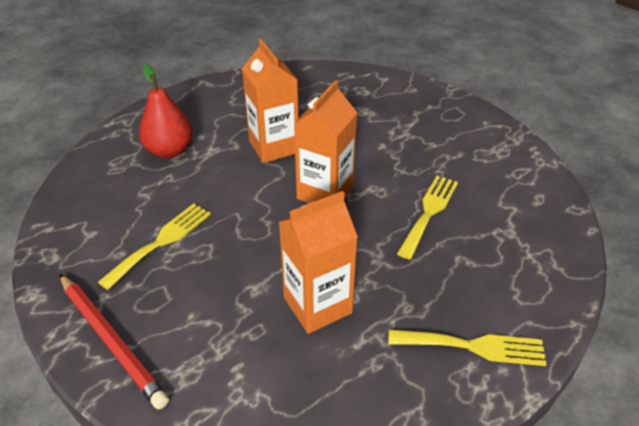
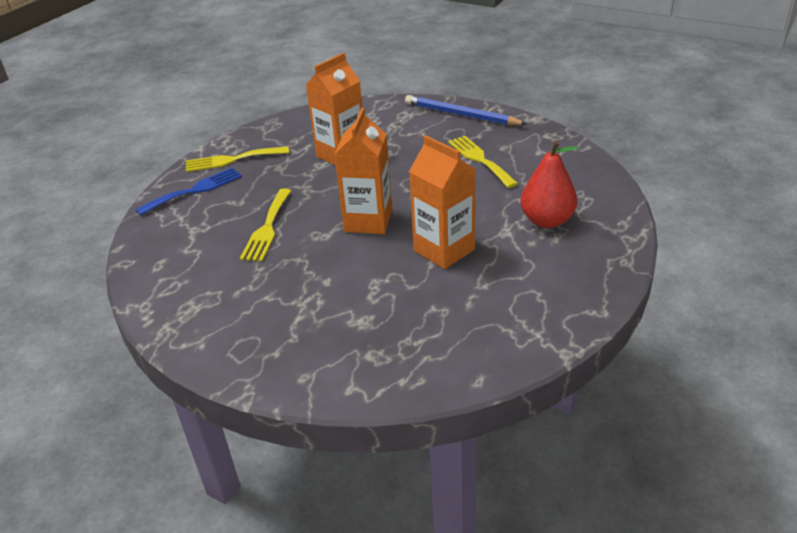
camera: 165 degrees right, 5 degrees down
red pencil [60,274,169,409] -> blue pencil [405,95,527,125]
yellow fork [98,203,211,290] -> yellow fork turned 135 degrees clockwise [448,136,518,188]
none -> blue fork [135,168,242,216]

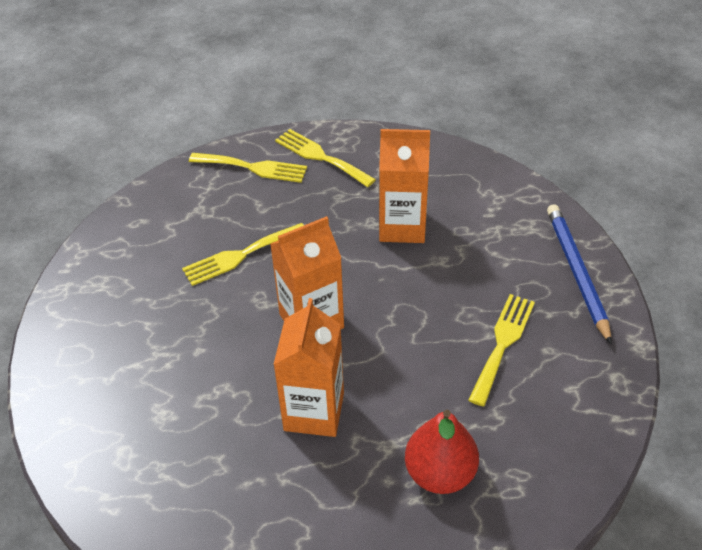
camera: 50 degrees right, 10 degrees up
blue fork [135,168,242,216] -> yellow fork [189,153,307,183]

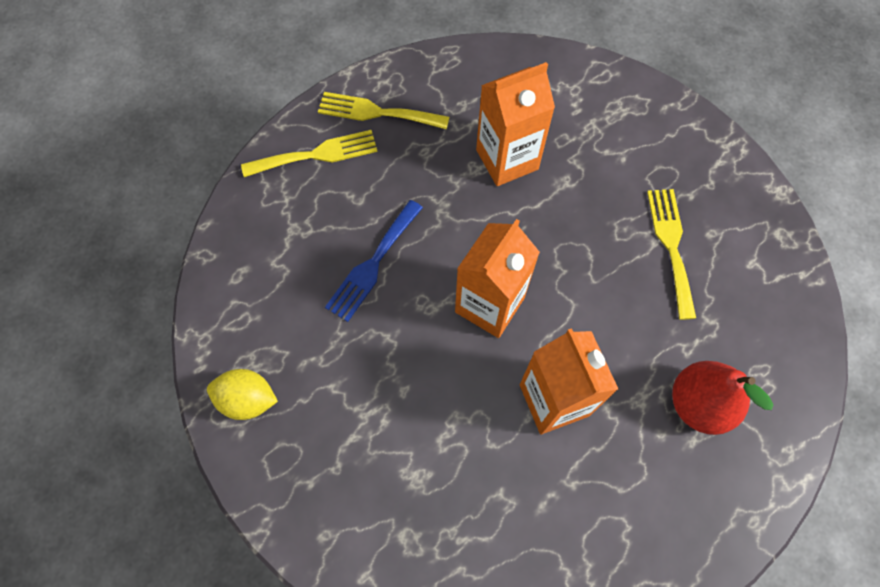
camera: 30 degrees left, 20 degrees up
yellow fork [182,223,304,286] -> blue fork [325,200,423,322]
blue pencil [547,204,612,345] -> none
none -> yellow lemon [207,369,278,420]

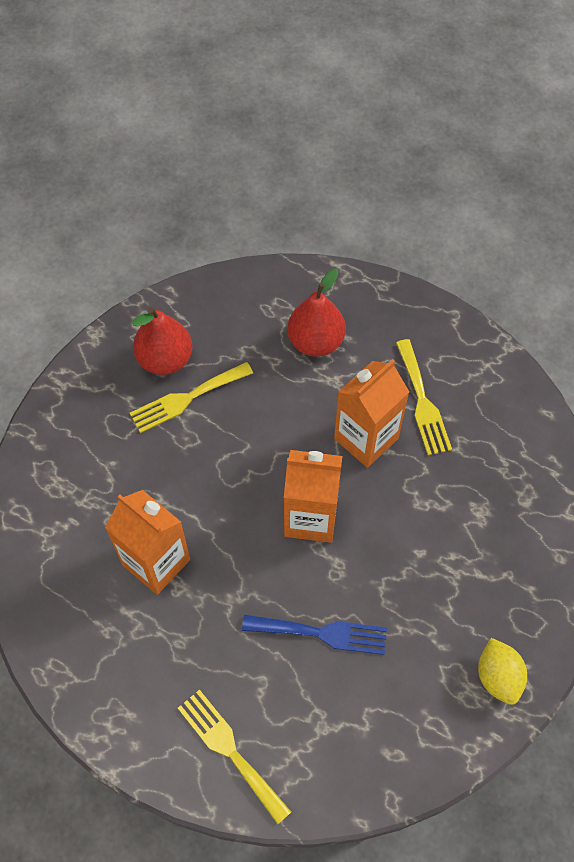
camera: 115 degrees left, 5 degrees down
yellow fork [318,92,449,130] -> yellow fork moved to [396,339,452,455]
none -> red pear [132,307,193,375]

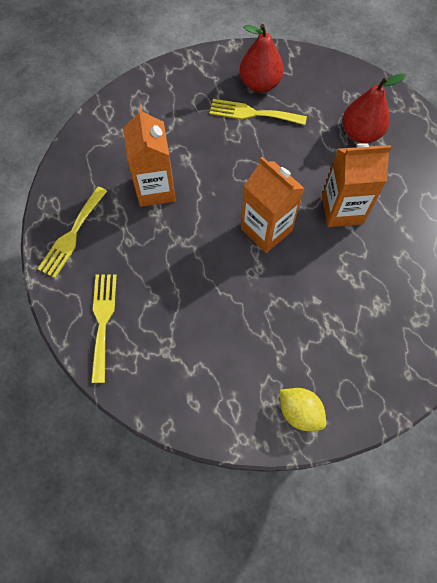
camera: 40 degrees right, 5 degrees up
blue fork [242,615,387,655] -> none
yellow fork [396,339,452,455] -> yellow fork moved to [38,187,107,278]
yellow lemon [478,638,527,705] -> yellow lemon turned 75 degrees counterclockwise [280,388,326,431]

